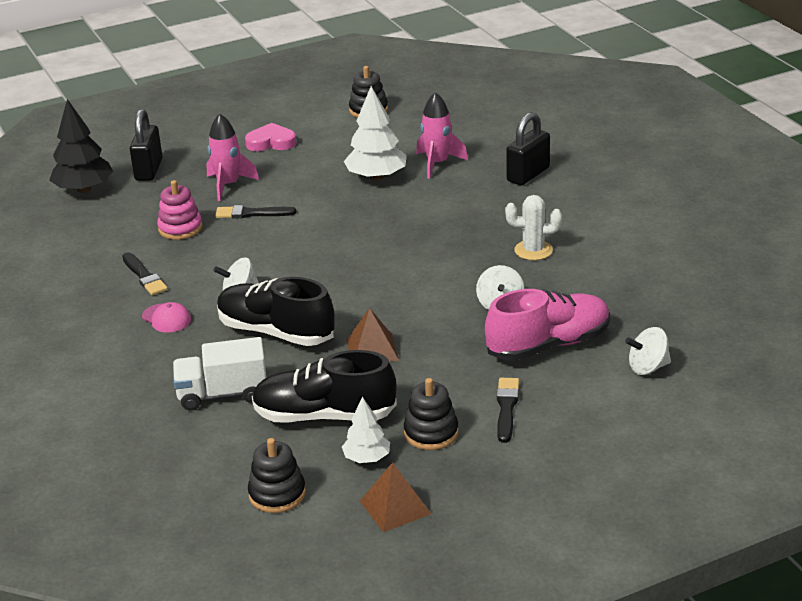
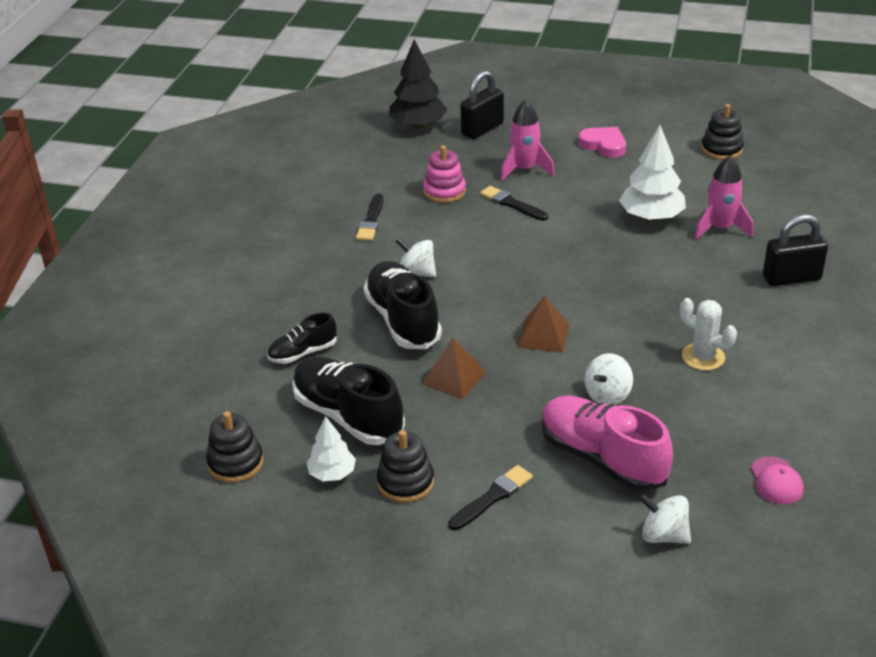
camera: 40 degrees right, 5 degrees up
pink cap [142,302,191,332] -> pink cap moved to [751,456,804,505]
white truck [173,337,267,410] -> black shoe [267,313,337,364]
brown pyramid [360,462,431,533] -> brown pyramid moved to [517,296,569,353]
pink shoe [485,289,610,361] -> pink shoe turned 150 degrees counterclockwise [542,396,673,492]

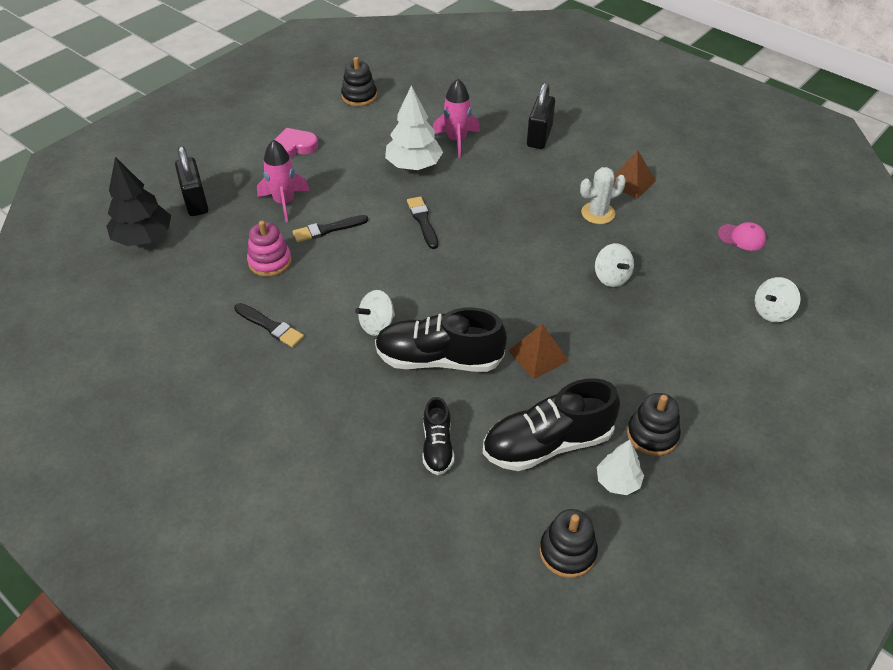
camera: 65 degrees left, 10 degrees up
black brush [449,465,533,530] -> black brush moved to [407,196,438,249]
brown pyramid [517,296,569,353] -> brown pyramid moved to [613,150,656,199]
pink shoe [542,396,673,492] -> none

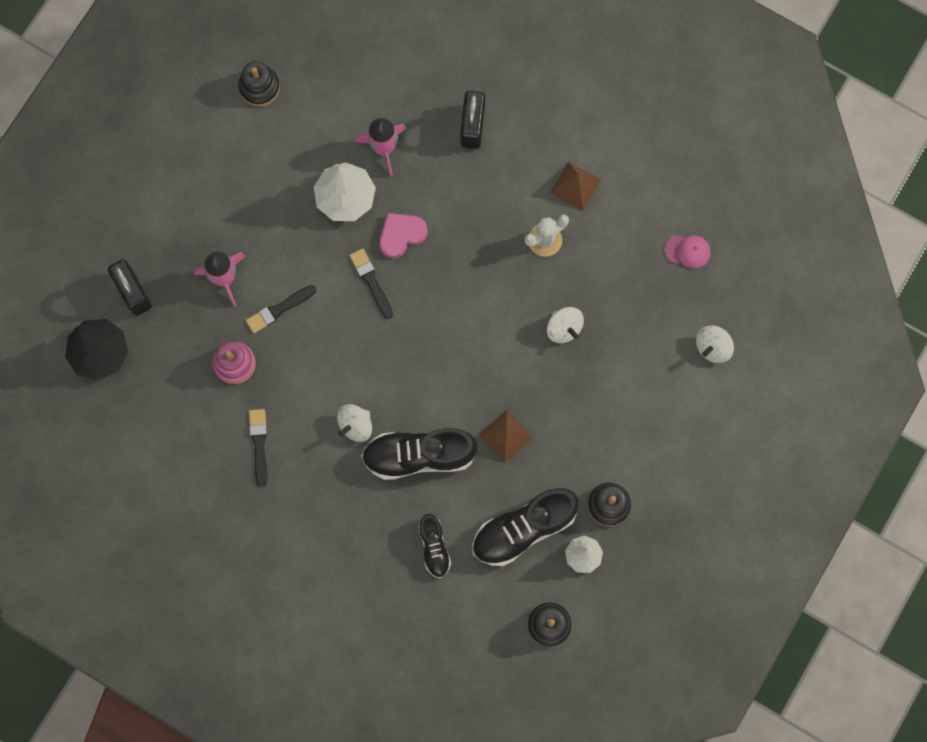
camera: 10 degrees left, 30 degrees up
black brush [234,303,304,347] -> black brush turned 120 degrees counterclockwise [249,409,267,487]
pink heart [275,128,318,158] -> pink heart moved to [380,213,427,258]

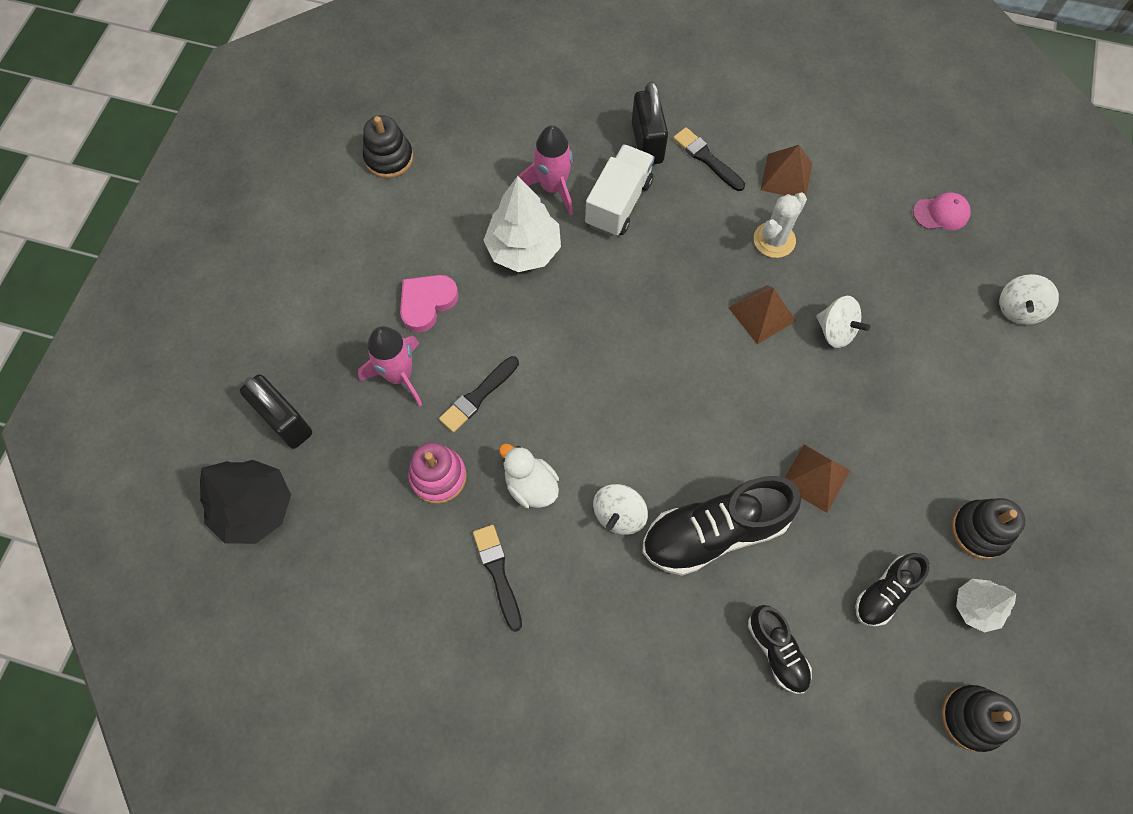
camera: 15 degrees left, 10 degrees down
black brush [350,248,393,319] -> black brush moved to [673,127,745,191]
pink heart [380,213,427,258] -> pink heart moved to [400,275,459,333]
black shoe [472,488,579,566] -> black shoe [855,553,930,626], size x0.55
none -> white duck [499,443,559,508]
none -> white truck [585,144,655,237]
none -> brown pyramid [729,285,796,344]

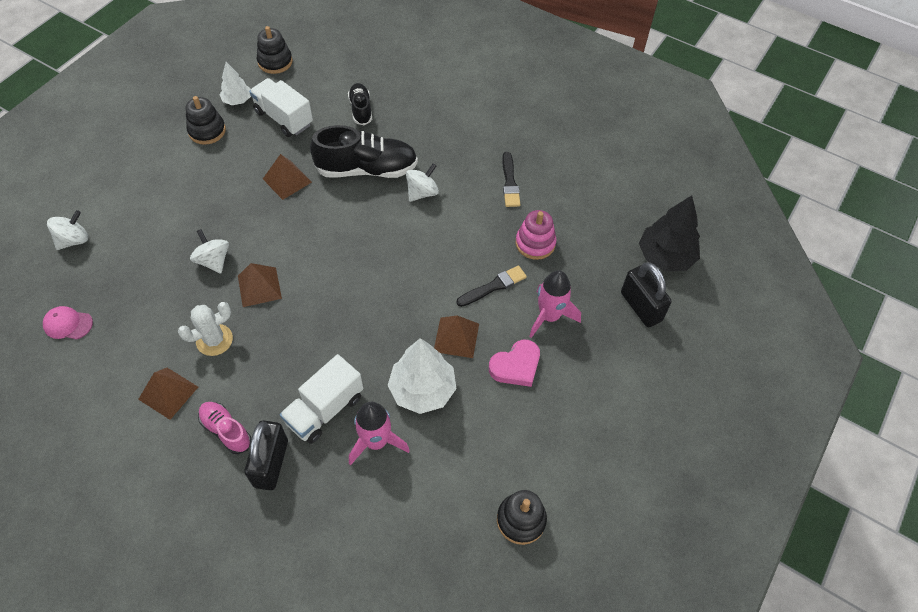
camera: 165 degrees left, 10 degrees down
white duck [499,443,559,508] -> none
black brush [673,127,745,191] -> pink shoe [198,402,251,454]
black shoe [855,553,930,626] -> white truck [249,78,313,137]
none -> brown pyramid [434,315,479,358]

